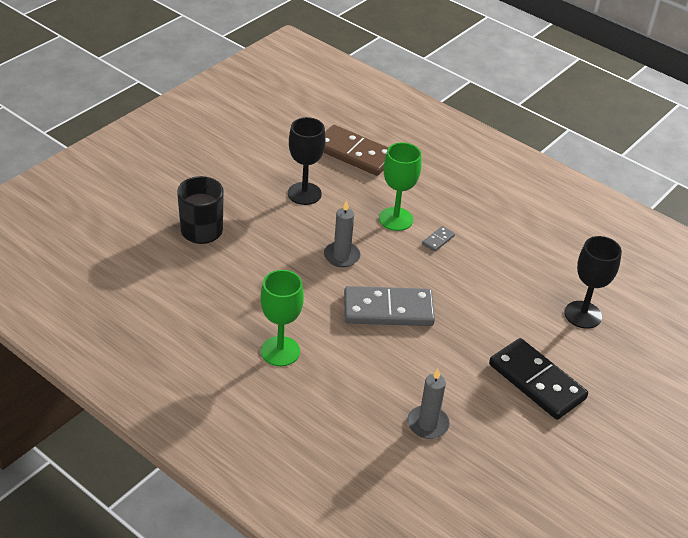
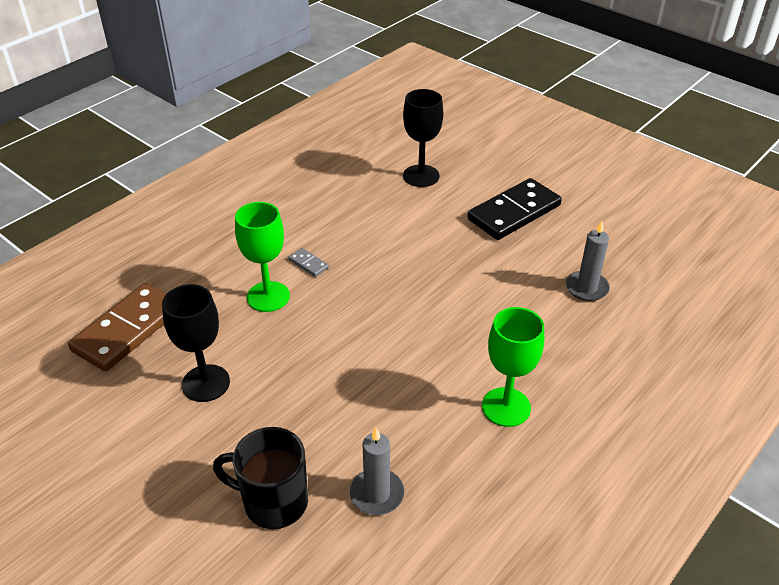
camera: 85 degrees left, 0 degrees up
grey candle [324,200,360,267] -> grey candle moved to [350,428,404,515]
grey domino [344,286,435,326] -> none

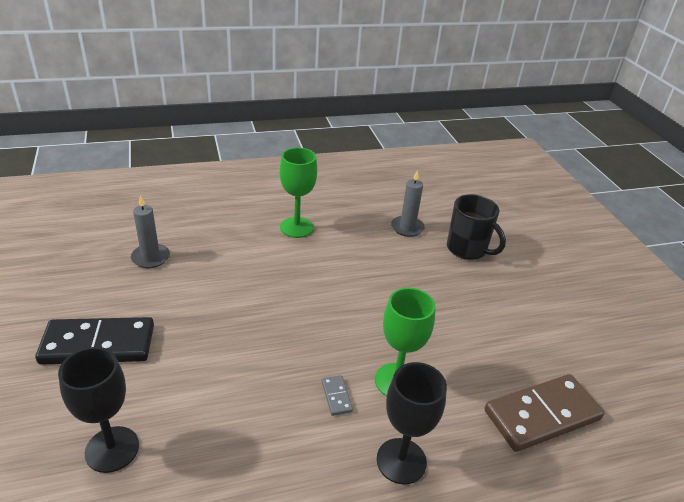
camera: 150 degrees left, 5 degrees down
black goblet [162,284,230,402] -> black goblet moved to [376,362,447,484]

